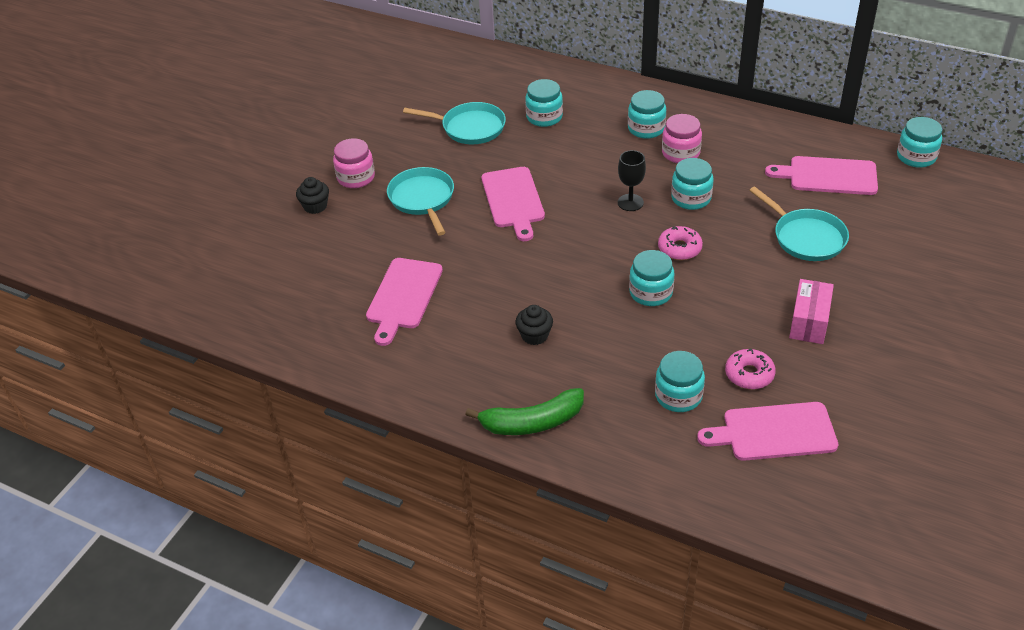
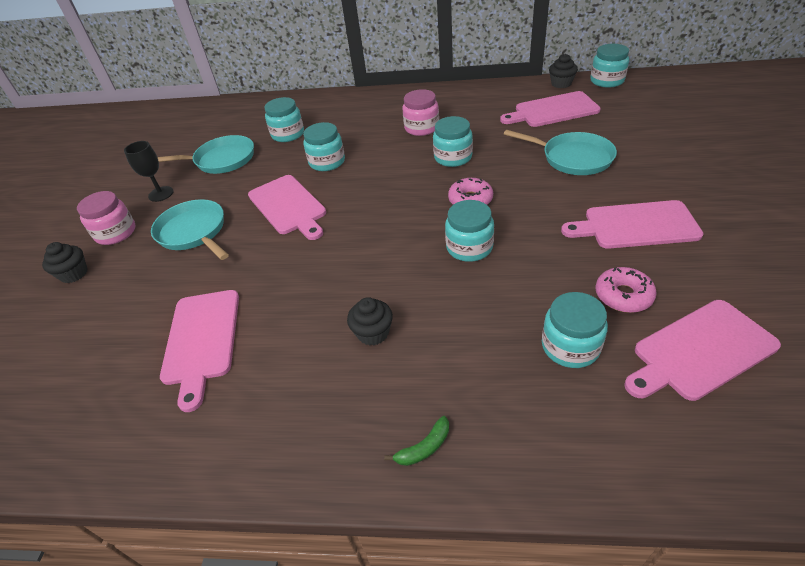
camera: 20 degrees left, 0 degrees up
green banana [465,388,584,435] -> green banana [384,416,449,466], size x0.47
black goblet [618,150,646,211] -> black goblet moved to [124,141,174,202]
turquoise jar [628,90,666,139] -> turquoise jar moved to [303,122,345,171]
pink box [789,279,834,344] -> pink cutting board [561,200,704,249]
none -> black cupcake [549,54,578,88]

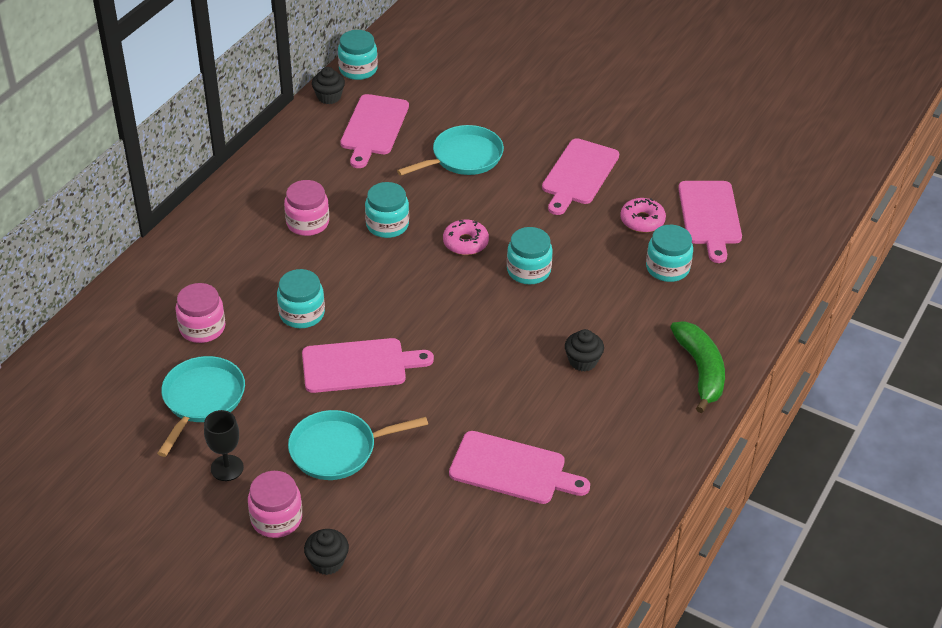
camera: 70 degrees left, 0 degrees up
turquoise jar [264,97,304,142] -> pink jar [175,283,226,343]
green banana [384,416,449,466] -> green banana [670,321,725,413], size x2.15

